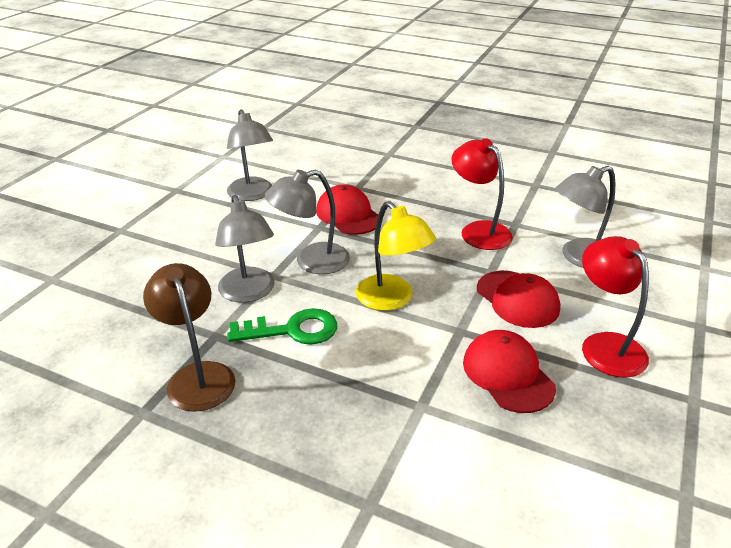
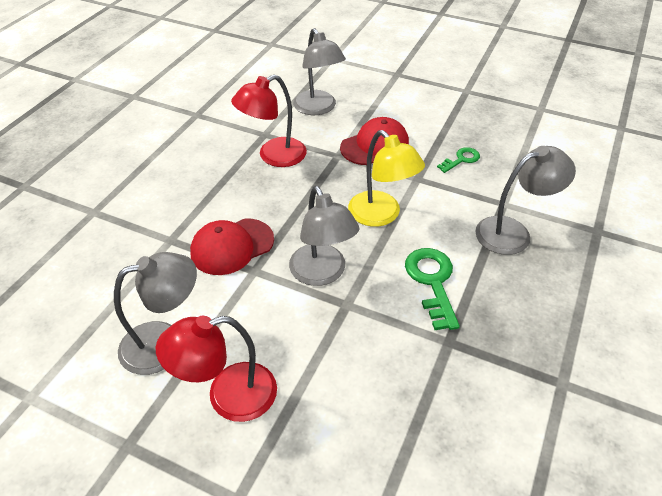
camera: 90 degrees left, 10 degrees up
brown lamp [143,263,236,412] -> none
grey lamp [215,195,275,303] -> grey lamp moved to [475,146,576,255]
yellow lamp [356,201,436,311] -> yellow lamp turned 90 degrees clockwise [348,130,425,227]
red cap [463,330,556,413] -> green key [437,147,480,173]
red lamp [582,236,649,378] -> red lamp moved to [156,316,277,422]

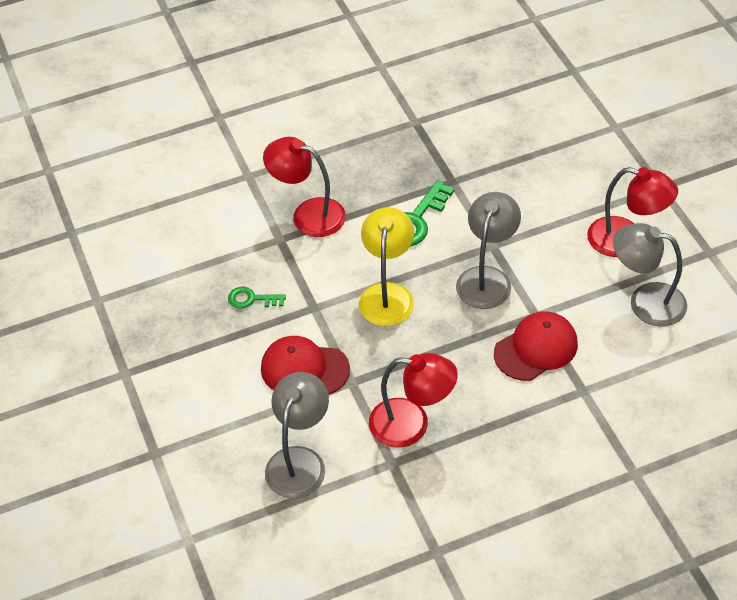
camera: 135 degrees left, 5 degrees up
red cap [190,218,274,275] -> red cap turned 45 degrees counterclockwise [494,311,578,381]
grey lamp [475,146,576,255] -> red lamp [263,137,346,237]

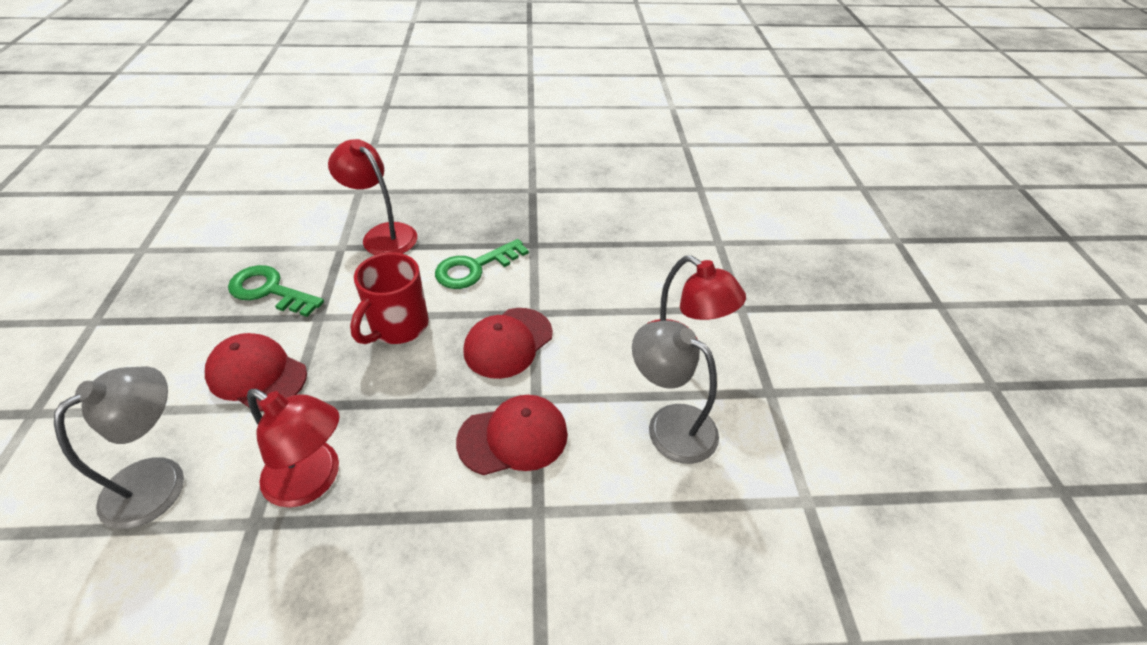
camera: 15 degrees right, 5 degrees down
green key [228,287,286,308] -> green key [228,265,324,317], size x1.70
yellow lamp [359,207,414,326] -> red mug [350,252,429,344]
grey lamp [456,192,521,309] -> red cap [463,308,553,379]

